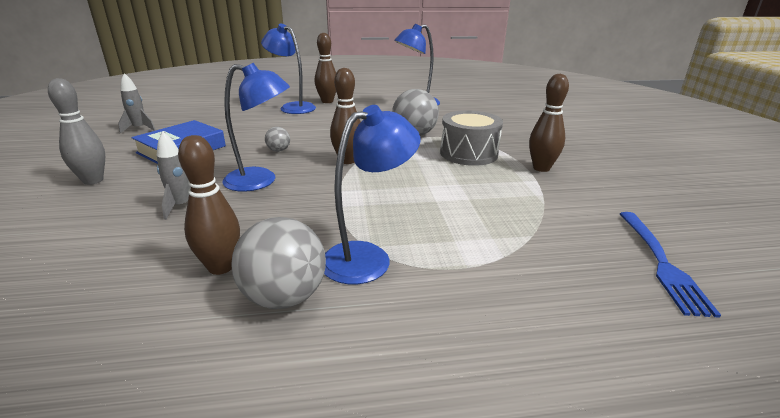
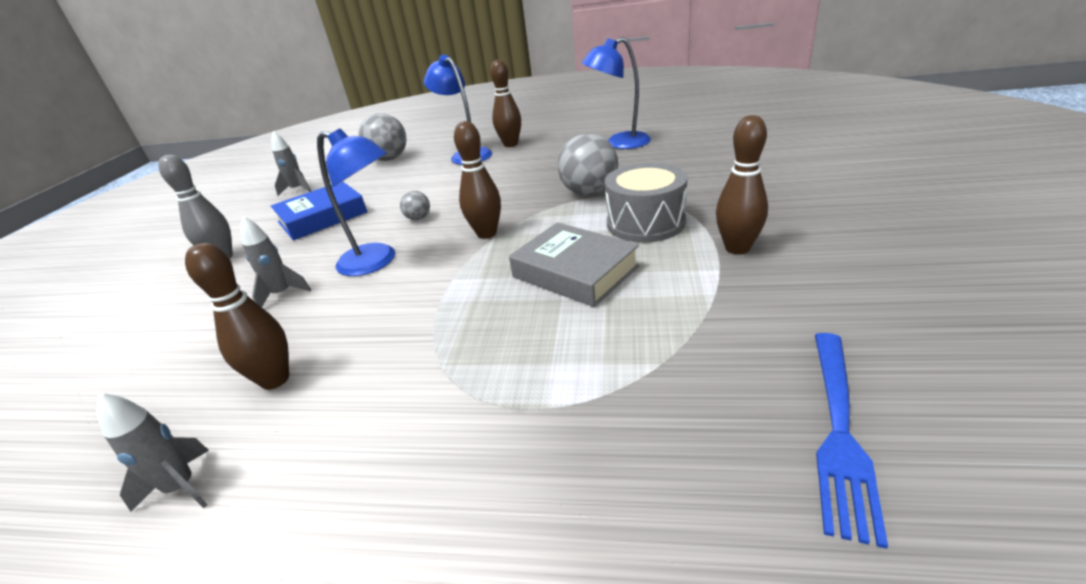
camera: 20 degrees right, 5 degrees up
grey ball [231,217,326,309] -> grey ball moved to [358,113,406,161]
blue lamp [324,105,421,284] -> none
none -> grey rocket [97,393,209,511]
none -> grey book [509,222,639,307]

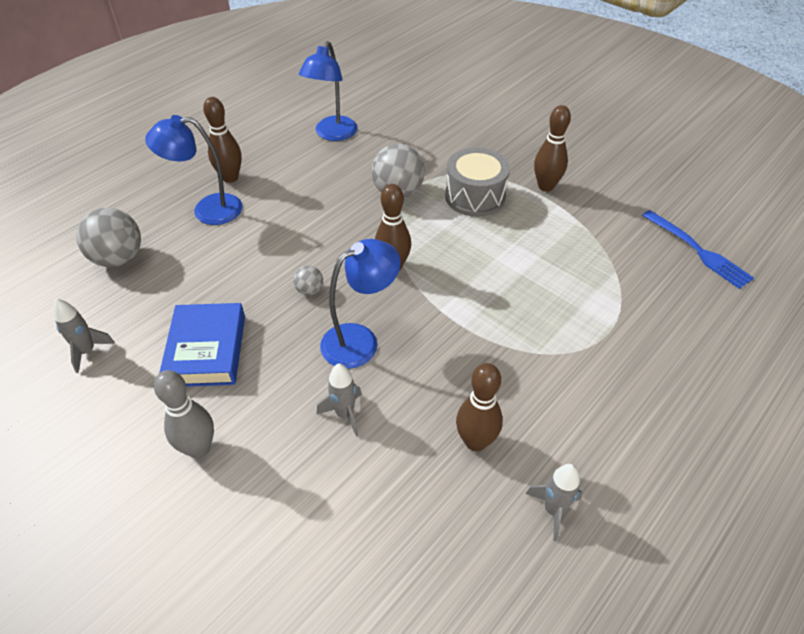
camera: 60 degrees left, 15 degrees up
grey book [509,222,639,307] -> none

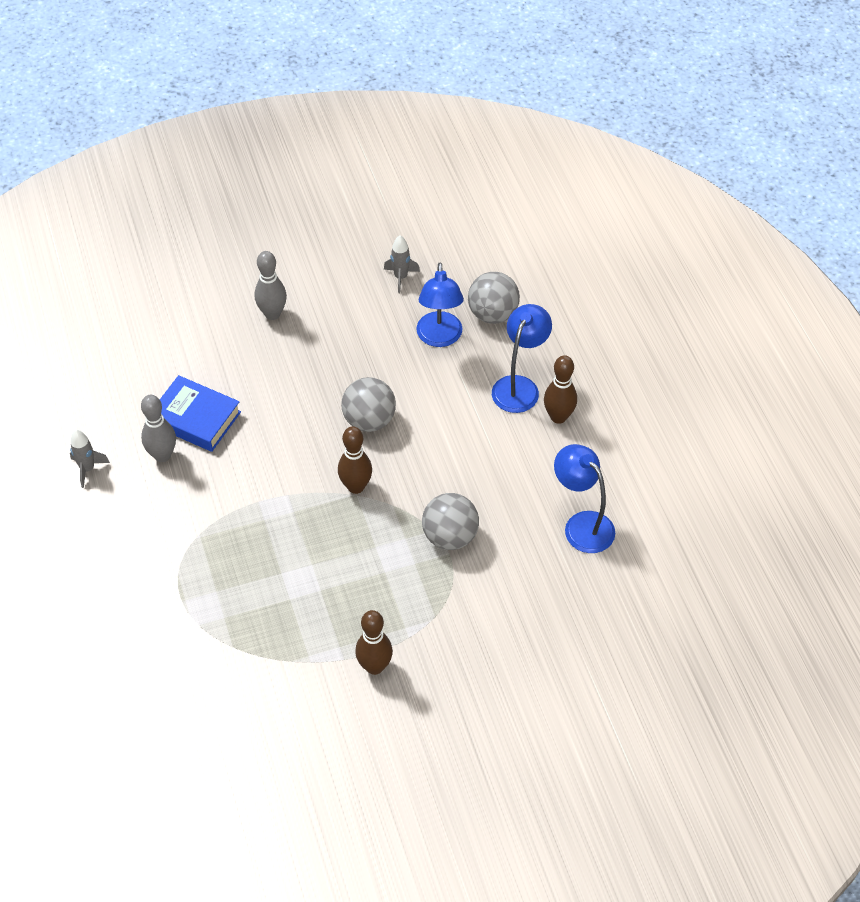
camera: 120 degrees right, 5 degrees up
blue book [159,303,245,387] -> blue book moved to [160,375,241,452]
grey ball [293,265,323,295] -> grey ball [341,377,396,432], size x2.03
grey rocket [316,363,362,437] -> none
blue lamp [320,239,401,369] -> blue lamp moved to [416,263,464,347]
grey drum [445,147,510,217] -> none
brown bowling pin [456,363,503,451] -> grey bowling pin [141,395,176,462]
blue fork [642,210,754,289] -> none

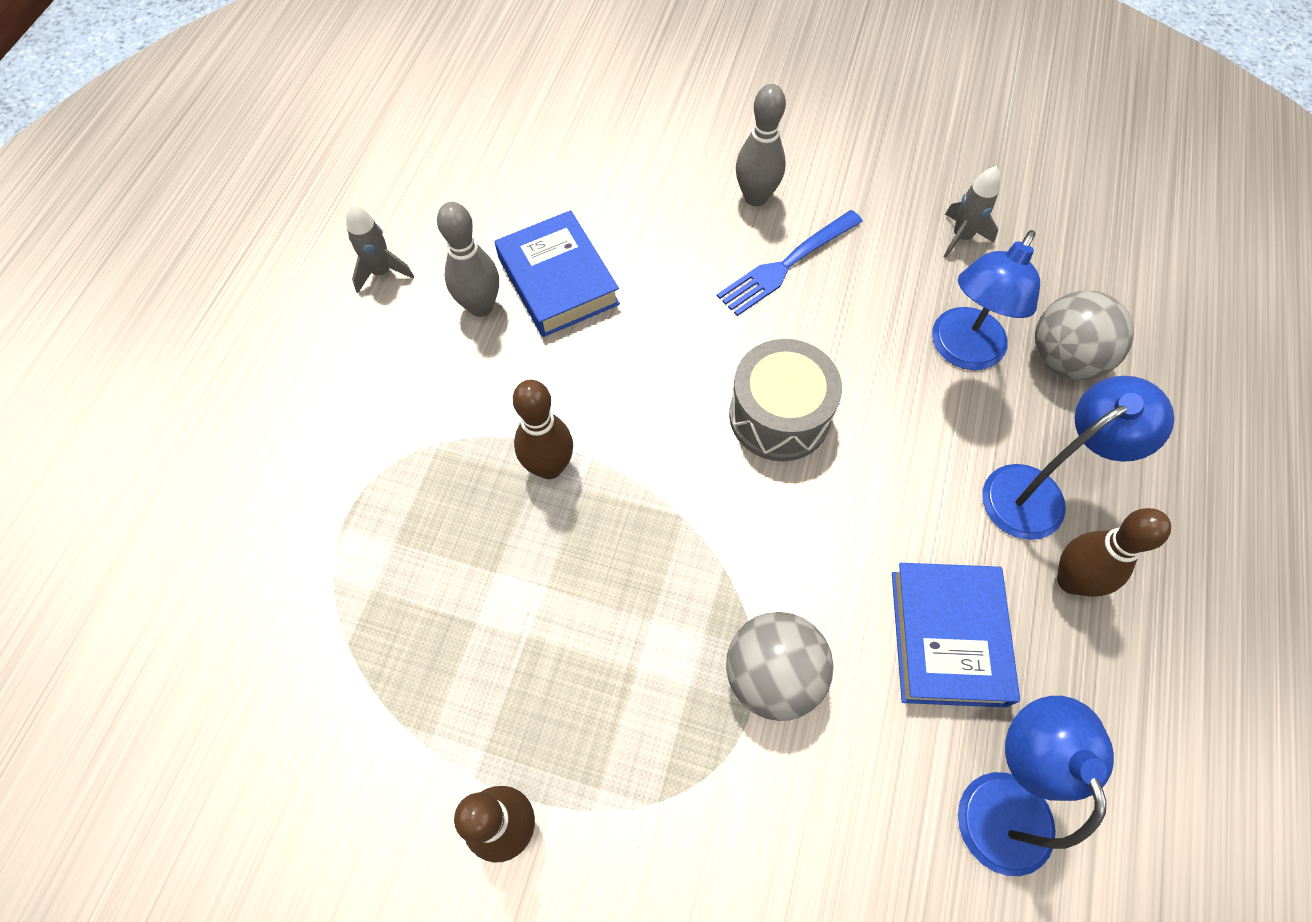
camera: 35 degrees right, 10 degrees up
brown bowling pin [338,426,372,494] -> brown bowling pin moved to [513,380,573,479]
grey ball [341,377,396,432] -> grey drum [729,339,842,461]
none -> blue fork [717,210,863,316]
none -> blue book [892,563,1020,708]

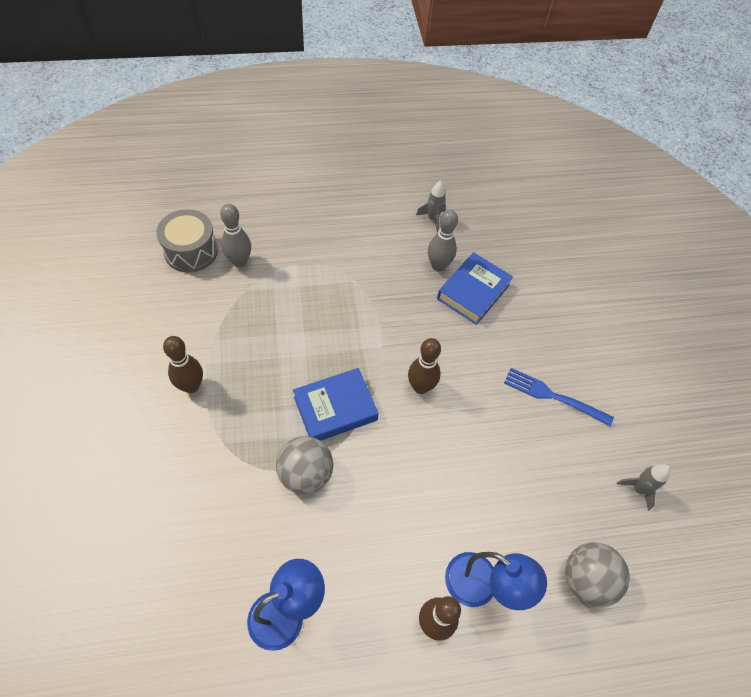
camera: 60 degrees right, 5 degrees down
brown bowling pin [513,380,573,479] -> brown bowling pin moved to [408,338,441,394]
grey drum [729,339,842,461] -> grey drum moved to [156,209,218,273]
grey bowling pin [736,84,786,206] -> grey bowling pin moved to [220,204,251,267]
blue book [892,563,1020,708] -> blue book moved to [293,368,379,441]
blue lamp [932,230,1040,370] -> none

